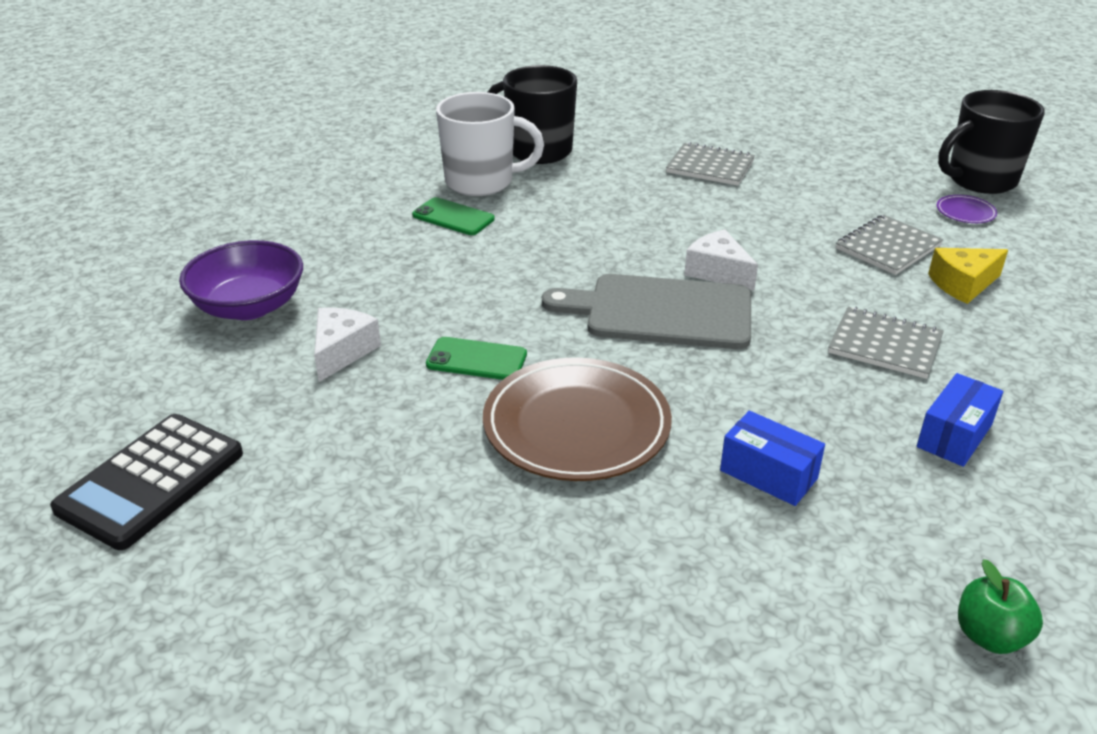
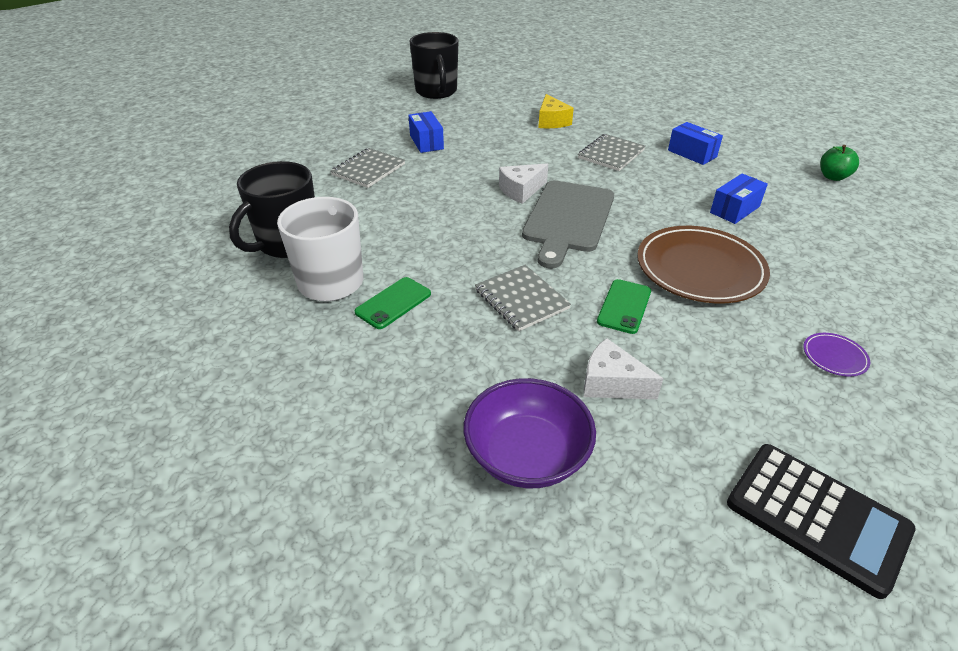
camera: 80 degrees left, 5 degrees up
grey notebook [836,215,944,275] -> grey notebook moved to [475,265,571,331]
purple plate [936,195,997,223] -> purple plate moved to [803,333,870,377]
none -> blue box [408,111,444,153]

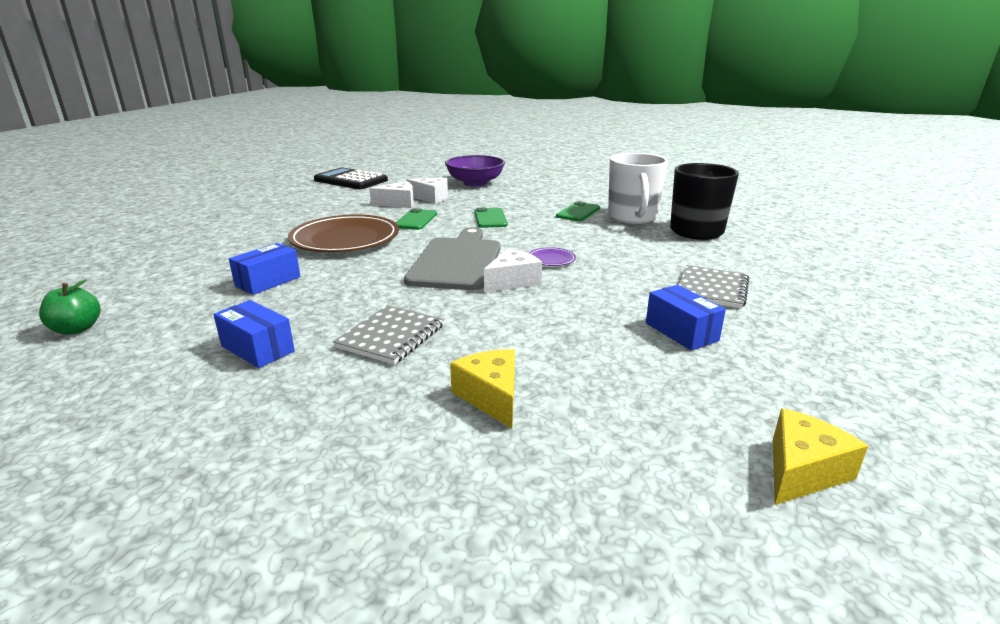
camera: 170 degrees right, 15 degrees down
black mug [410,32,459,99] -> yellow cheese [773,408,868,505]
grey notebook [475,265,571,331] -> green phone [474,208,508,228]
purple plate [803,333,870,377] -> purple plate moved to [529,247,576,266]
none -> white cheese [369,181,414,208]

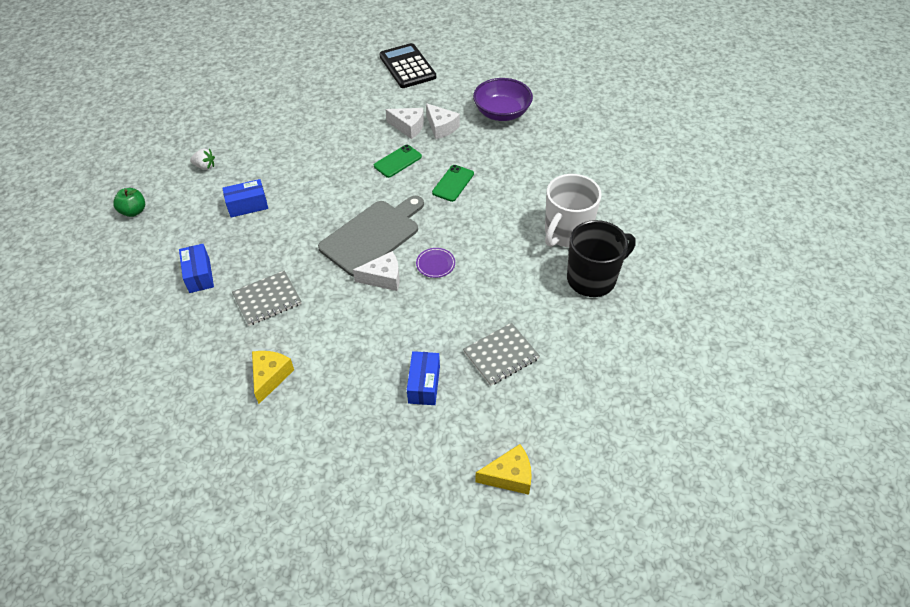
camera: 35 degrees right, 25 degrees up
brown plate [288,214,399,252] -> none
green phone [556,201,600,221] -> none
yellow cheese [773,408,868,505] -> yellow cheese moved to [475,444,532,495]
none -> white strawberry [190,149,215,170]

